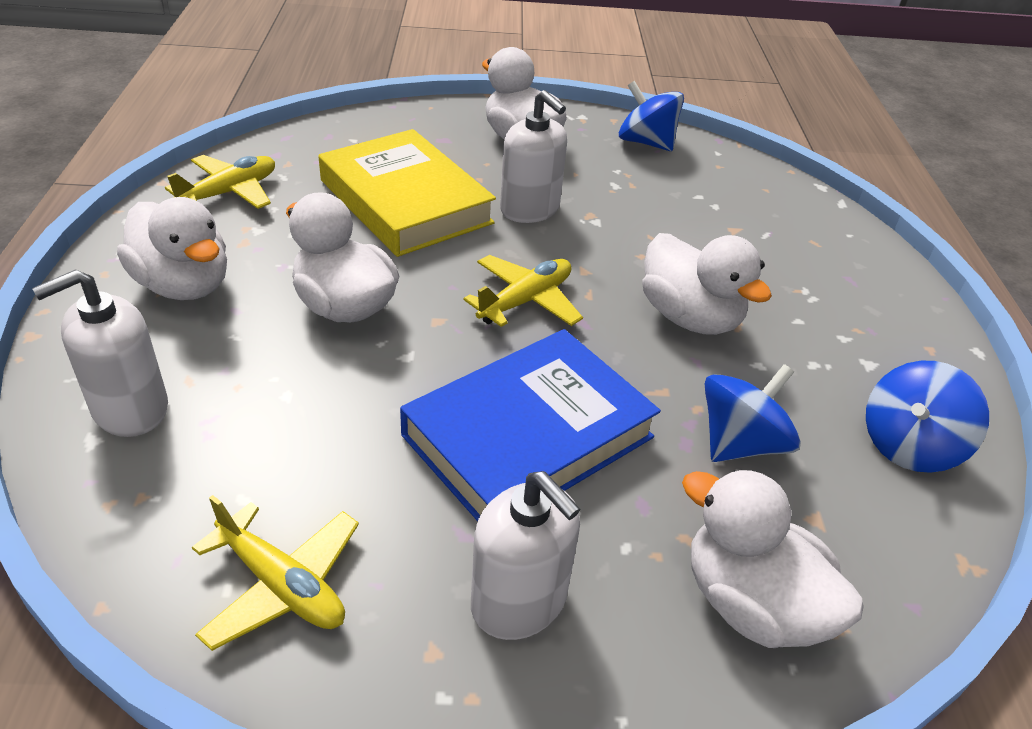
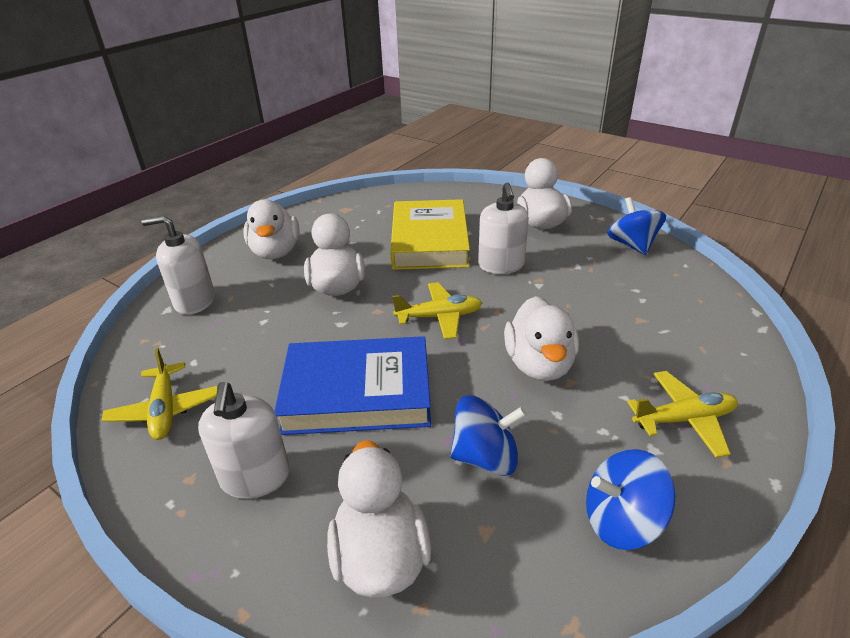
camera: 40 degrees right, 5 degrees down
yellow plane [165,155,275,209] -> yellow plane moved to [627,371,738,458]

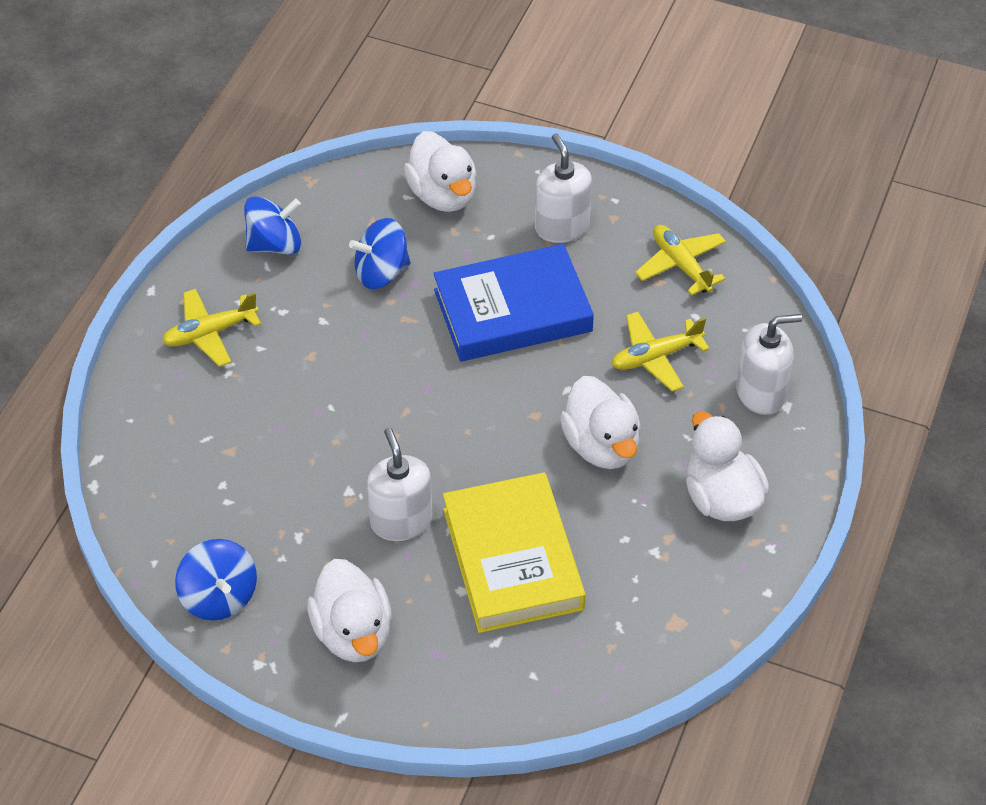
camera: 165 degrees right, 15 degrees up
yellow plane [392,282,482,339] -> yellow plane moved to [611,312,710,392]
white duck [504,296,579,381] -> none

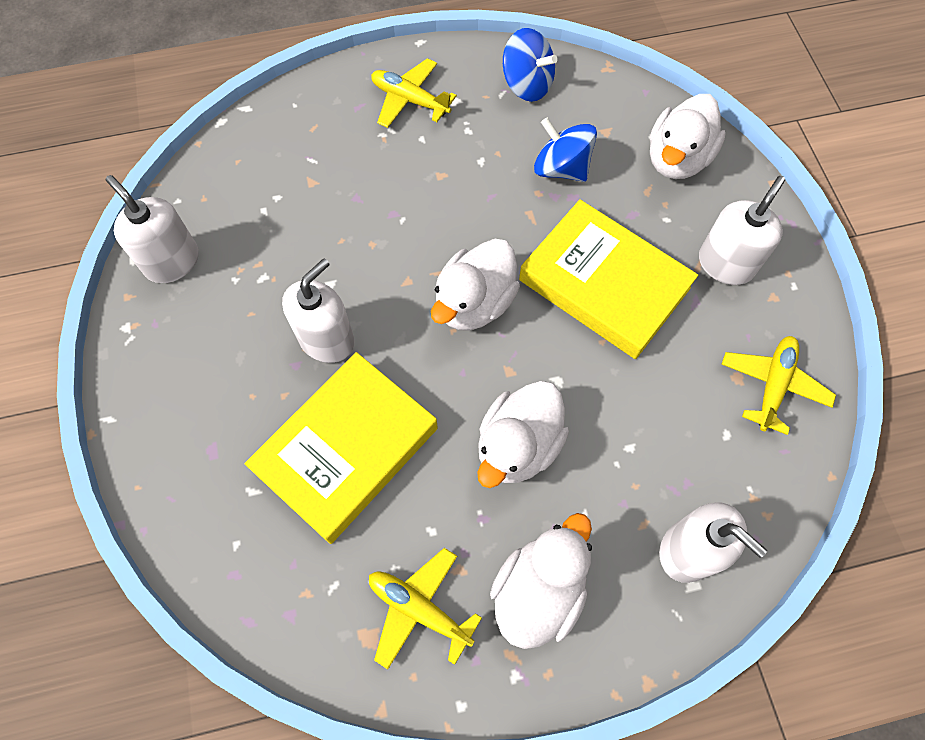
camera: 55 degrees right, 15 degrees up
blue spinning top [175,539,257,621] -> white soap dispenser [106,175,199,283]
white duck [307,559,392,662] -> white duck moved to [431,239,520,330]
blue book [433,244,594,362] -> yellow book [519,199,698,359]
yellow plane [611,312,710,392] -> yellow plane moved to [369,548,482,670]

